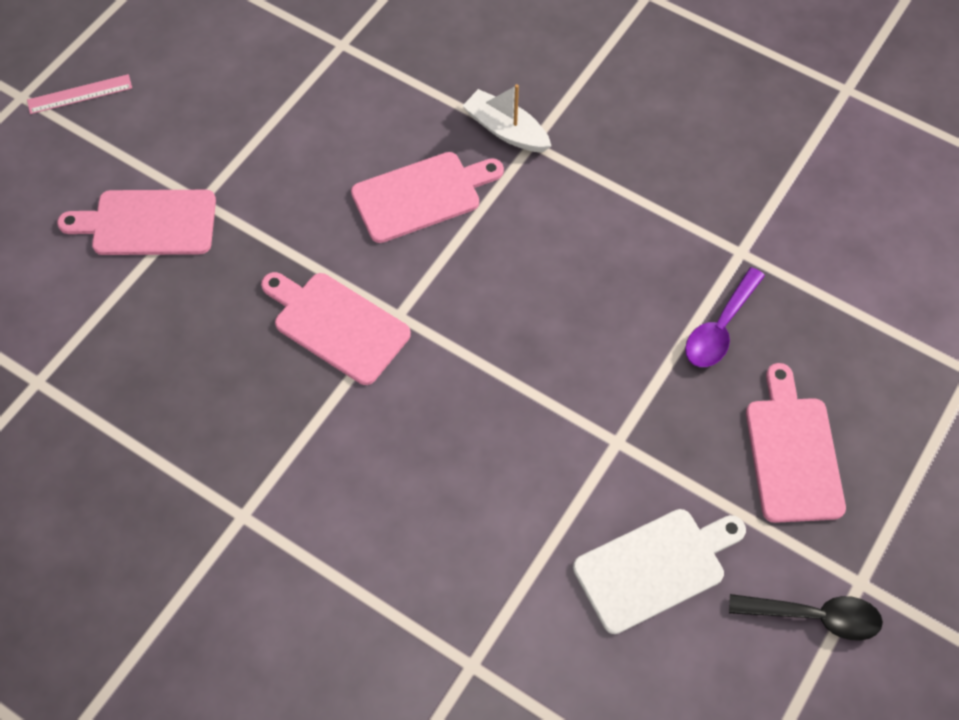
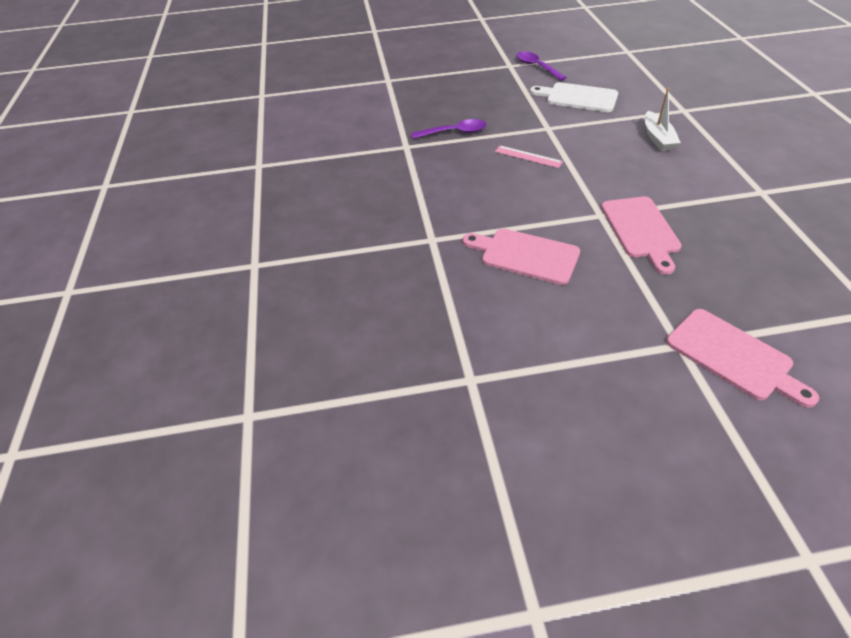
camera: 130 degrees left, 15 degrees down
pink ruler [27,74,132,114] -> pink ruler moved to [495,146,563,168]
white boat [462,84,551,152] -> white boat moved to [645,88,681,151]
black spoon [729,594,883,641] -> purple spoon [517,51,567,81]
pink cutting board [746,363,846,523] -> none

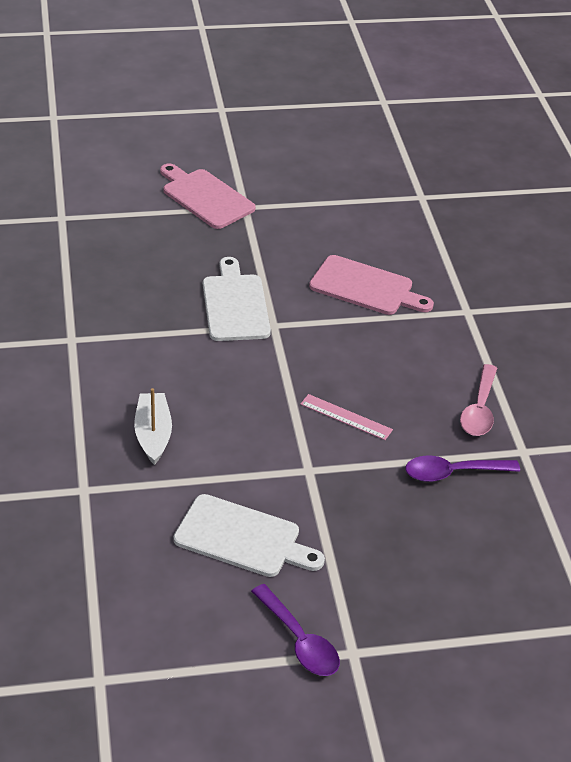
camera: 175 degrees right, 5 degrees down
pink cutting board [601,196,682,275] -> white cutting board [203,257,271,341]
none -> pink spoon [460,364,497,436]

